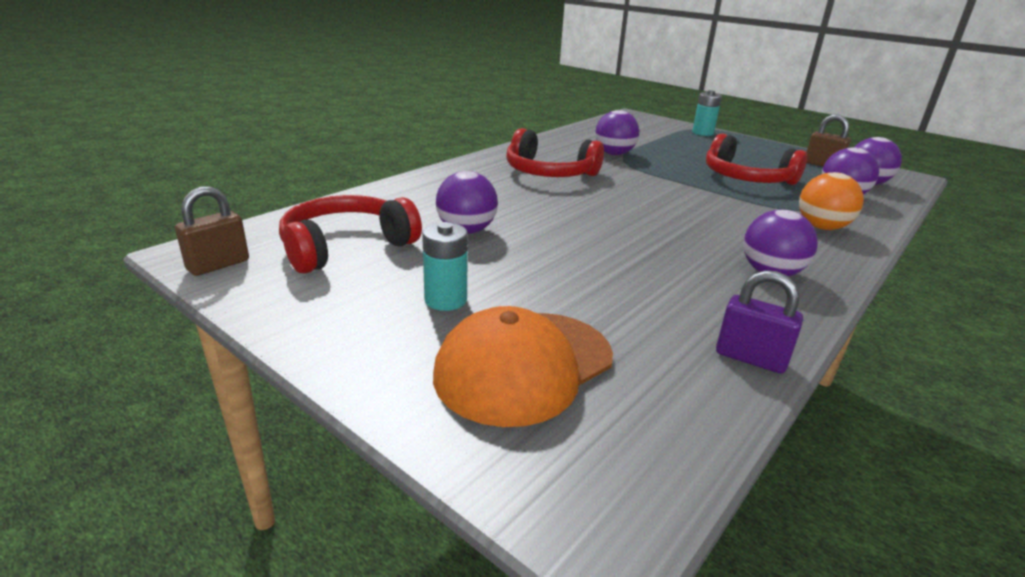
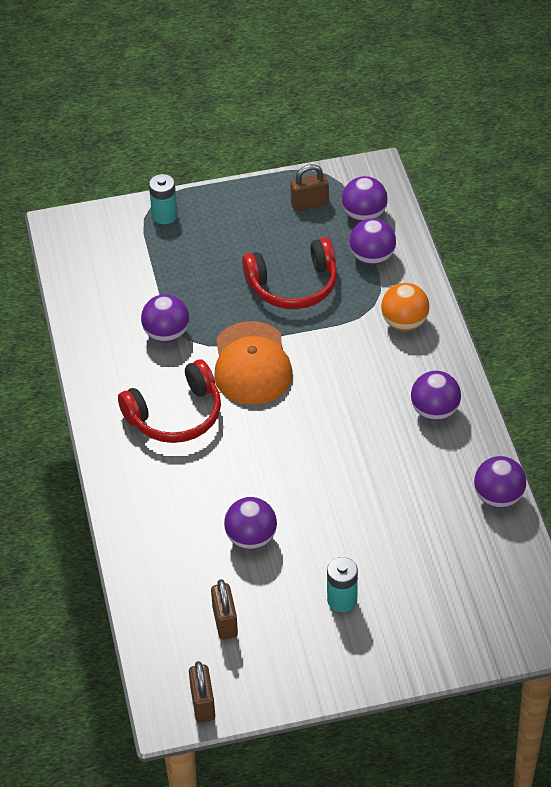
camera: 50 degrees left, 20 degrees up
red headphones [279,195,422,274] -> brown padlock [211,579,238,640]
orange cap [433,306,613,427] -> orange cap moved to [214,321,293,405]
purple padlock [716,270,803,374] -> purple ball [474,456,526,508]

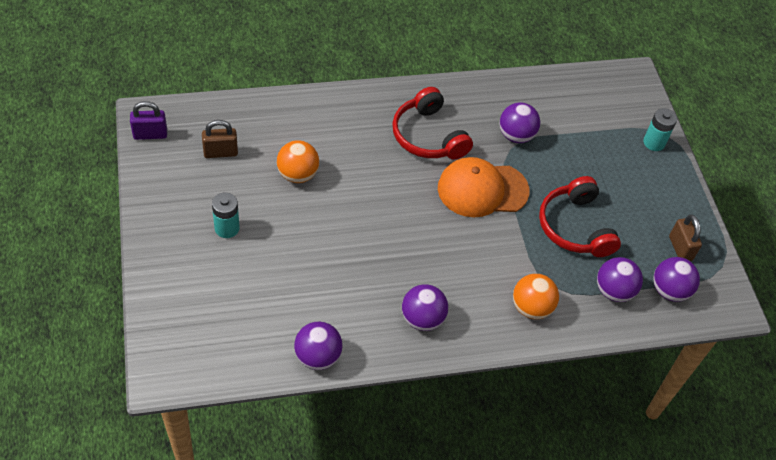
camera: 85 degrees right, 5 degrees up
brown padlock [189,661,215,723] -> purple padlock [130,101,167,140]
purple ball [224,497,277,550] -> orange ball [277,140,319,183]

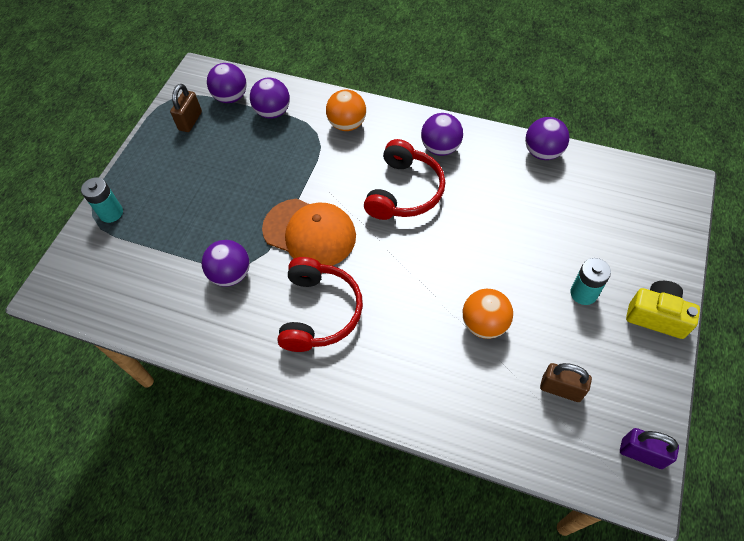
camera: 140 degrees left, 5 degrees up
red headphones [539,176,621,257] -> red headphones moved to [364,139,445,220]
none -> yellow camera [626,281,700,339]

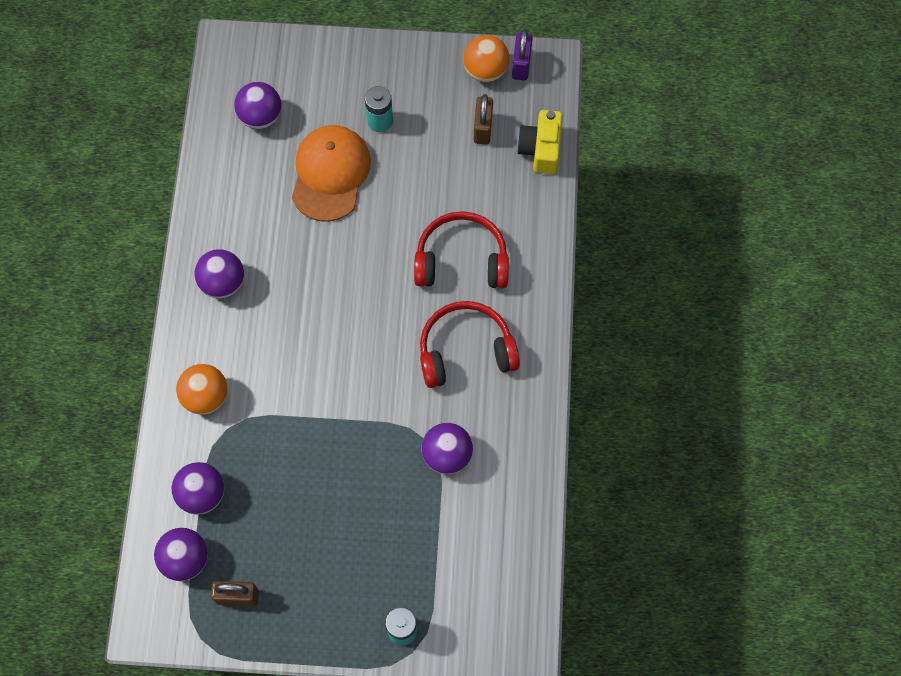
camera: 110 degrees left, 10 degrees up
orange cap [262,198,356,266] -> orange cap moved to [292,125,371,222]
red headphones [364,139,445,220] -> red headphones moved to [414,211,509,288]
orange ball [463,289,513,339] -> orange ball moved to [463,35,509,82]
purple ball [525,117,570,160] -> purple ball moved to [234,82,282,129]
yellow camera [626,281,700,339] -> yellow camera moved to [517,110,563,174]

